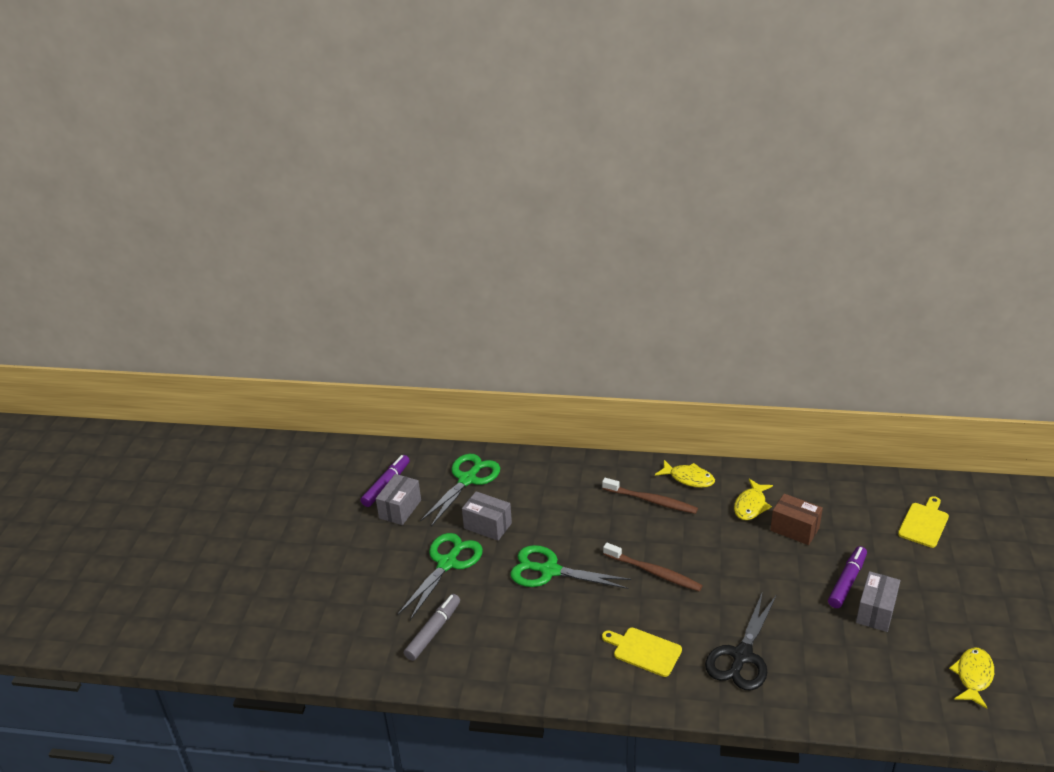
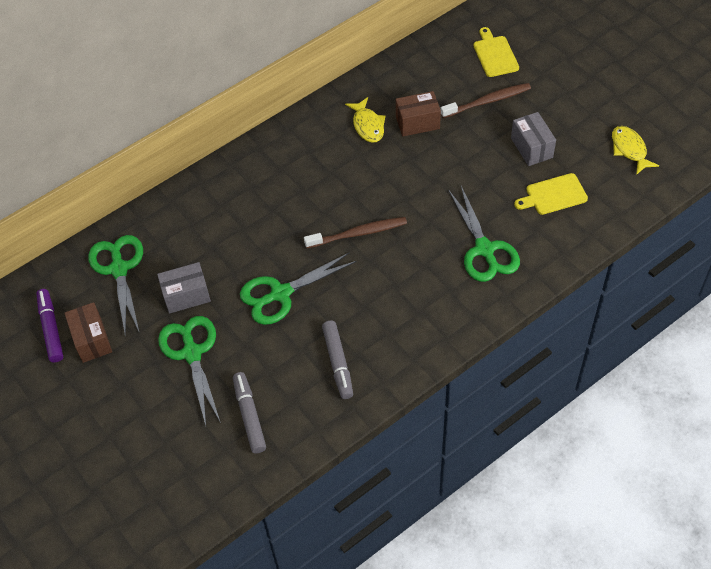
camera: 45 degrees left, 20 degrees up
grey box [376,474,421,525] -> brown box [64,302,112,363]
brown toothbrush [602,478,698,514] -> brown toothbrush moved to [440,83,531,118]
yellow cutting board [602,627,682,677] -> yellow cutting board moved to [514,173,588,215]
yellow fish [655,460,715,488] -> none
black scissors [705,591,776,691] -> green scissors [448,186,520,282]
purple marker [828,546,867,608] -> none
none -> grey marker [322,321,353,399]

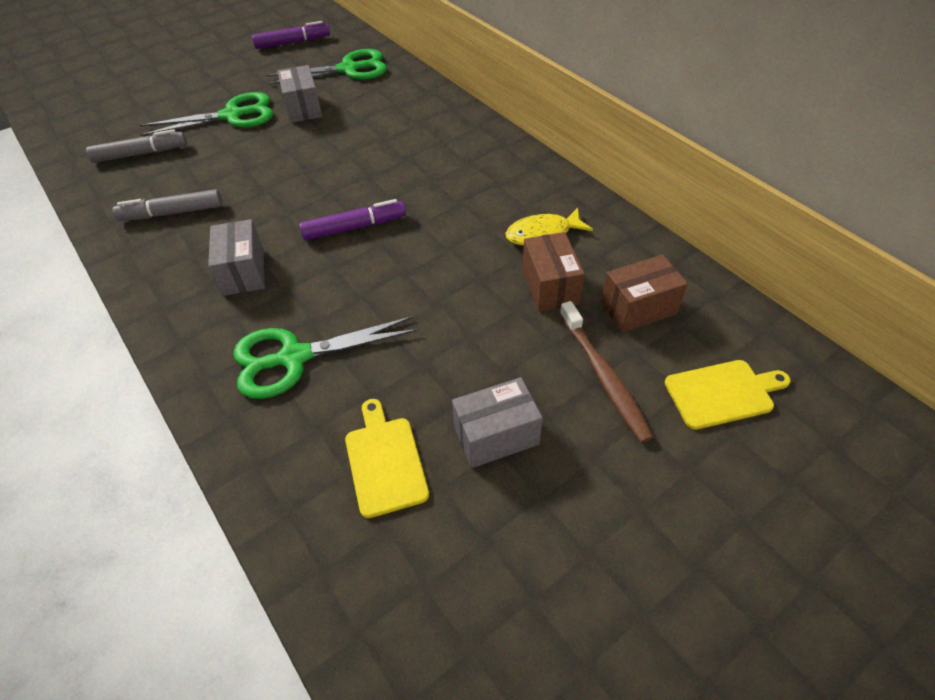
camera: 90 degrees right, 5 degrees down
brown box [64,302,112,363] -> brown box moved to [601,255,688,332]
green scissors [240,252,357,325] -> none
brown toothbrush [304,217,407,248] -> purple marker [299,199,406,240]
yellow fish [612,126,659,175] -> none
none -> grey box [208,219,265,296]

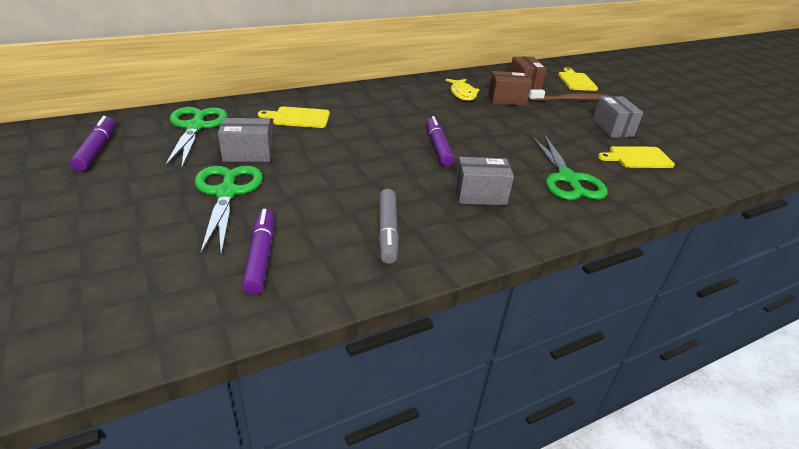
camera: 85 degrees left, 15 degrees down
grey marker [86,129,187,163] -> purple marker [242,209,274,295]
none -> yellow cutting board [258,106,330,128]

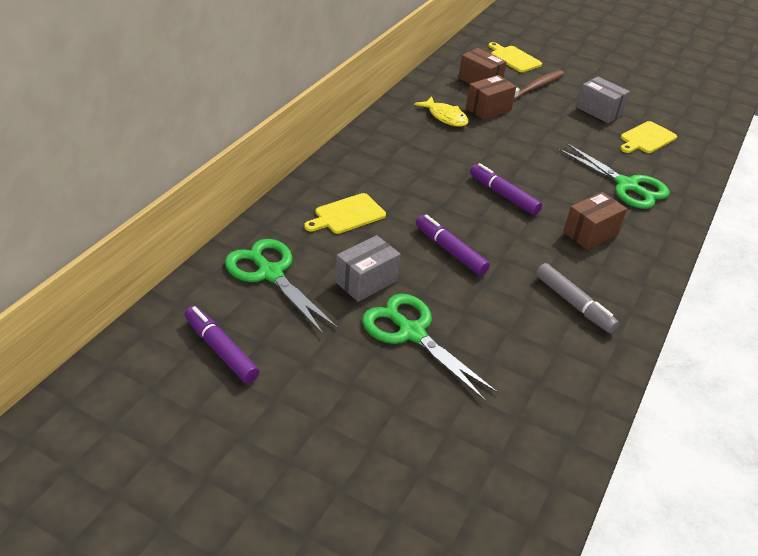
camera: 35 degrees left, 5 degrees up
purple marker [242,209,274,295] -> purple marker moved to [416,214,490,276]
grey box [455,157,514,205] -> brown box [563,192,627,250]

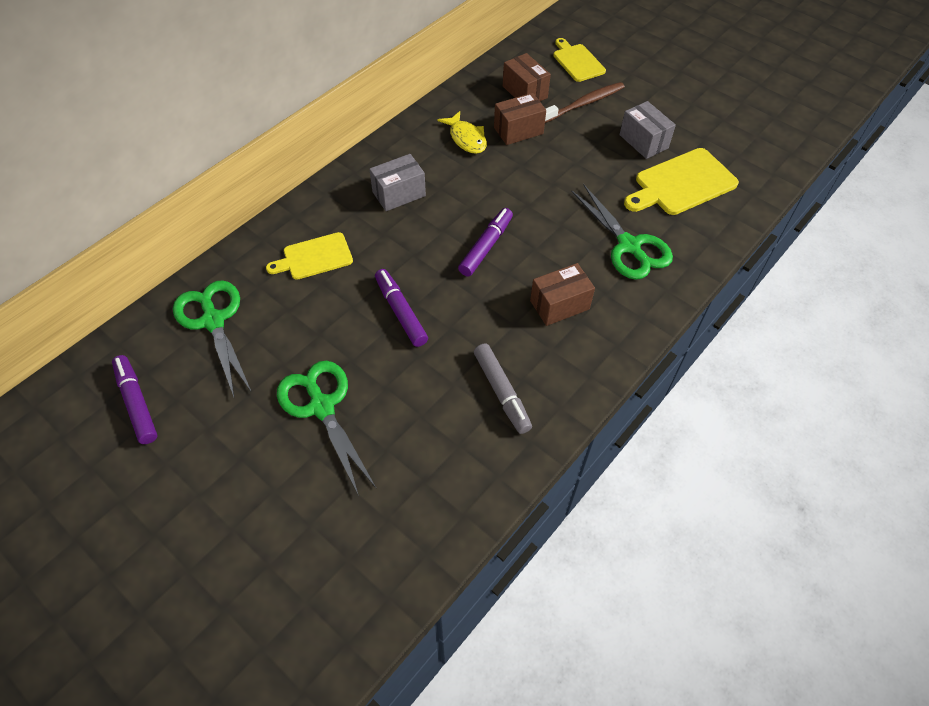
camera: 15 degrees right, 15 degrees up
grey box [335,235,400,302] -> grey box moved to [369,154,426,211]
purple marker [470,163,542,215] -> purple marker turned 60 degrees clockwise [458,208,513,277]
yellow cutting board [620,121,677,153] -> yellow cutting board [624,148,739,215], size x1.54

